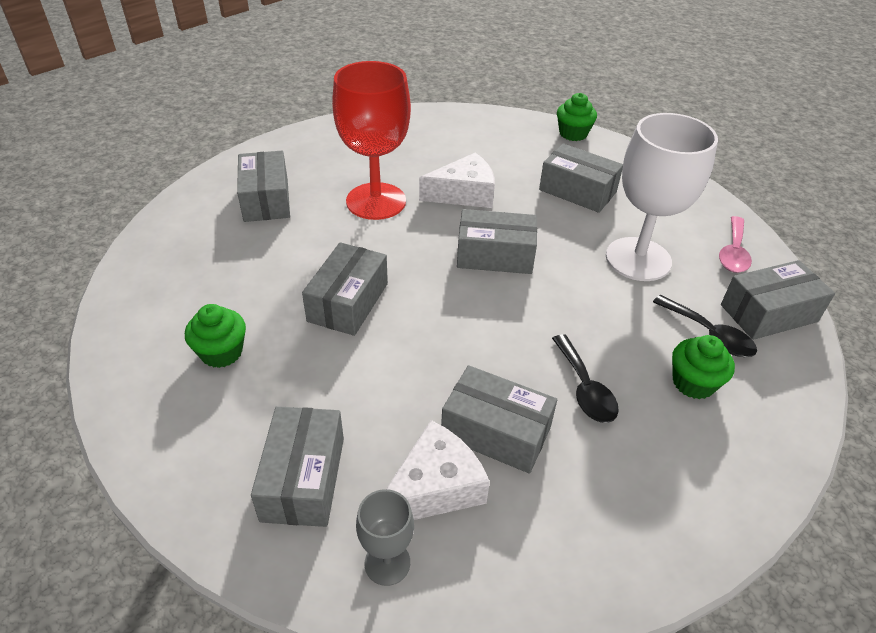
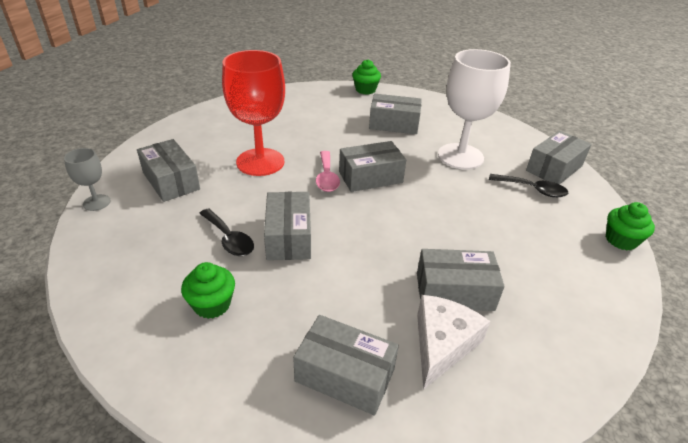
camera: 25 degrees left, 5 degrees down
grey box [251,406,344,527] -> grey box turned 45 degrees counterclockwise [293,315,399,415]
grey goblet [356,489,414,586] -> grey goblet moved to [64,148,111,211]
white cheese [419,153,495,208] -> none
black spoon [552,334,619,423] -> black spoon moved to [199,208,254,256]
green cupcake [672,335,735,399] -> green cupcake moved to [606,202,655,250]
pink spoon [719,216,752,273] -> pink spoon moved to [316,151,340,192]

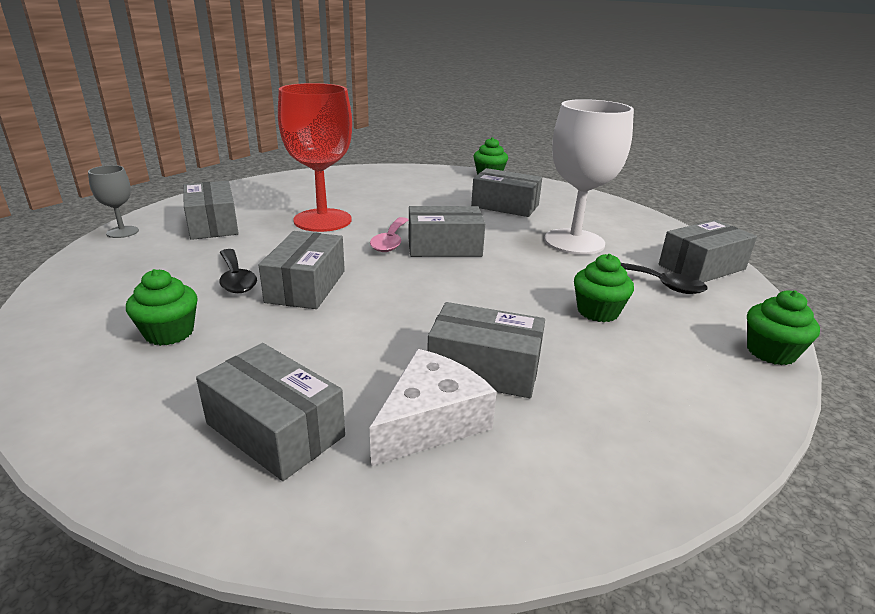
camera: 15 degrees right, 10 degrees down
none -> green cupcake [574,254,634,322]

